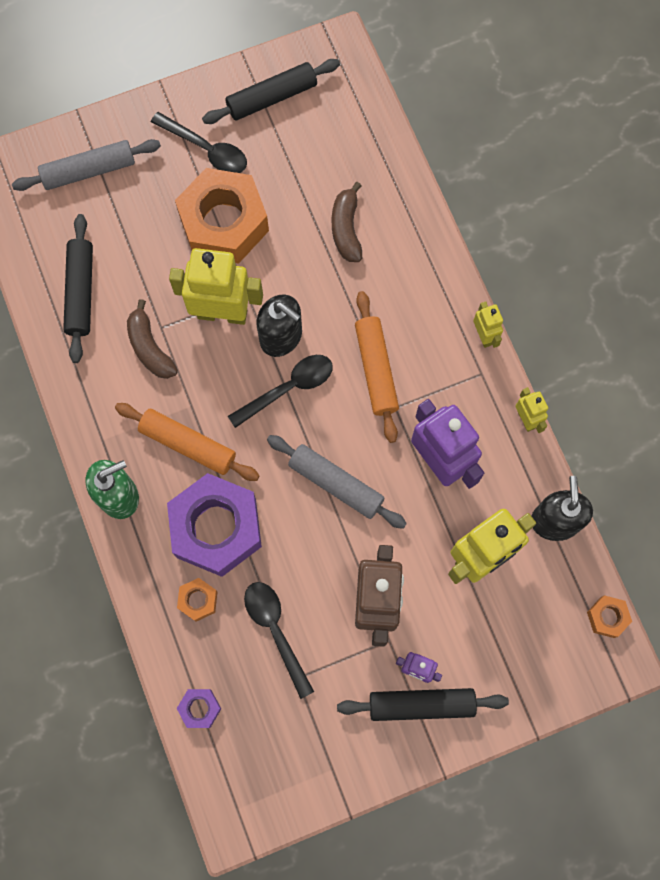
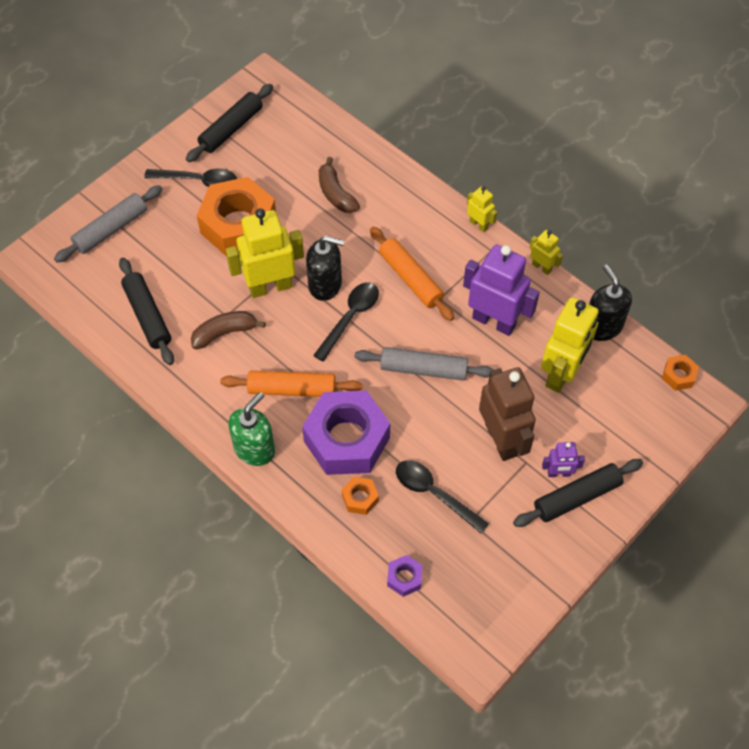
camera: 25 degrees left, 15 degrees down
brown banana [127,299,178,379] -> brown banana turned 120 degrees clockwise [191,311,266,349]

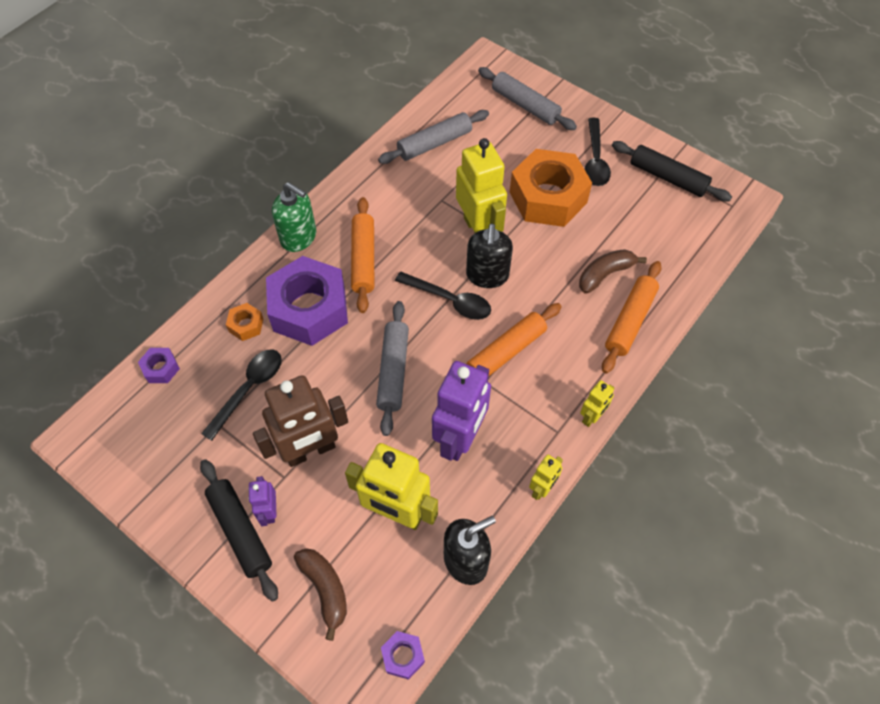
camera: 85 degrees right, 0 degrees up
black rolling pin [119,258,174,365] -> grey rolling pin [378,110,489,164]
brown banana [191,311,266,349] -> brown banana moved to [294,548,347,641]
orange nut [662,355,699,391] -> purple nut [381,631,425,680]
none -> orange rolling pin [602,261,662,374]

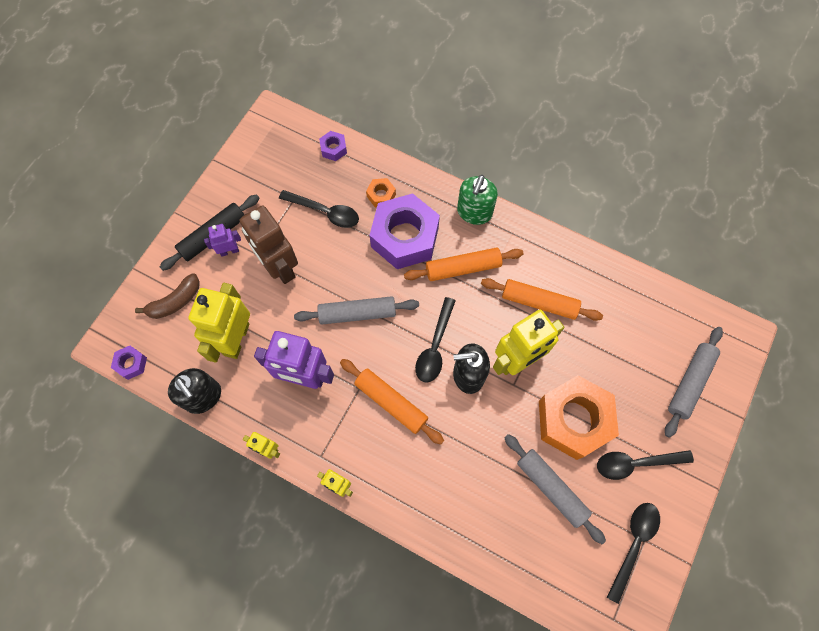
camera: 80 degrees right, 10 degrees up
grey rolling pin [378,110,489,164] -> grey rolling pin moved to [504,434,606,544]
brown banana [579,249,647,294] -> none
orange rolling pin [602,261,662,374] -> orange rolling pin moved to [481,278,603,321]
black rolling pin [612,141,732,201] -> black spoon [606,503,660,604]

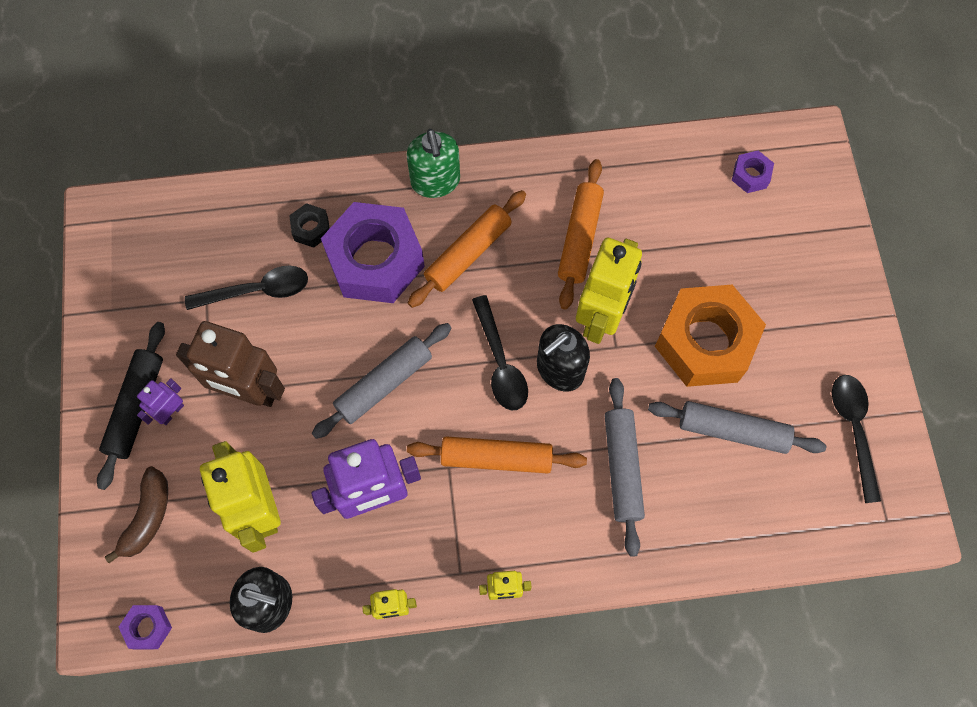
camera: 35 degrees left, 0 degrees up
purple nut [319,131,347,161] -> purple nut moved to [732,150,774,193]
orange nut [366,178,396,207] -> black nut [289,203,330,248]
orange rolling pin [481,278,603,321] -> orange rolling pin turned 60 degrees counterclockwise [558,159,604,310]
black spoon [597,450,694,480] -> none
grey rolling pin [665,327,723,438] -> grey rolling pin moved to [604,378,645,557]

